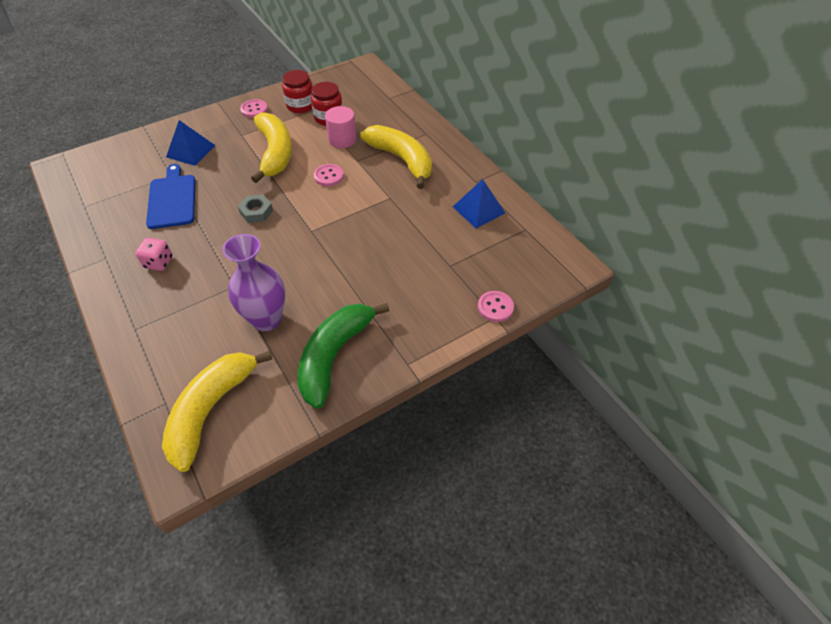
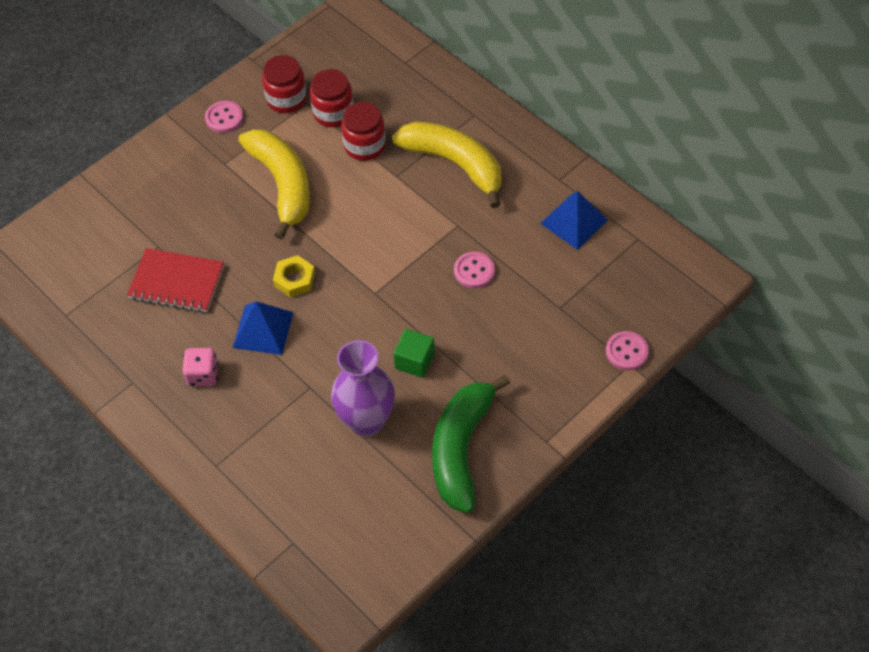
camera: 10 degrees left, 5 degrees up
blue cutting board [146,164,196,229] -> red notebook [127,248,224,312]
yellow banana [162,351,272,472] -> none
blue pyramid [166,120,215,166] -> blue pyramid moved to [233,301,294,355]
grey nut [238,194,273,223] -> yellow nut [273,255,315,297]
pink button [314,164,344,186] -> pink button moved to [454,252,495,288]
pink cylinder [325,106,357,148] -> red jar [341,102,386,161]
none -> green cube [393,329,435,378]

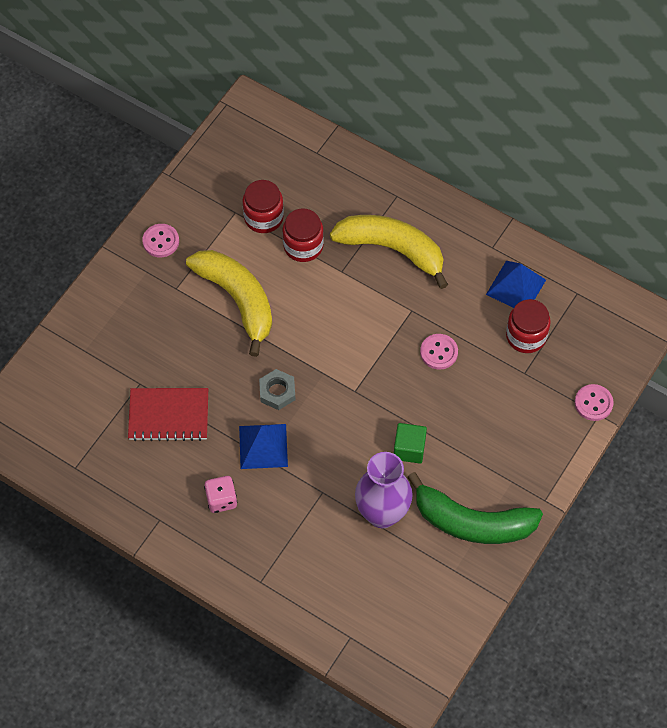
camera: 15 degrees left, 5 degrees up
red jar [262,55,307,113] -> red jar moved to [506,299,551,353]
yellow nut [273,255,315,297] -> grey nut [259,369,296,410]
green banana [432,375,510,513] -> green banana turned 75 degrees counterclockwise [407,472,543,544]

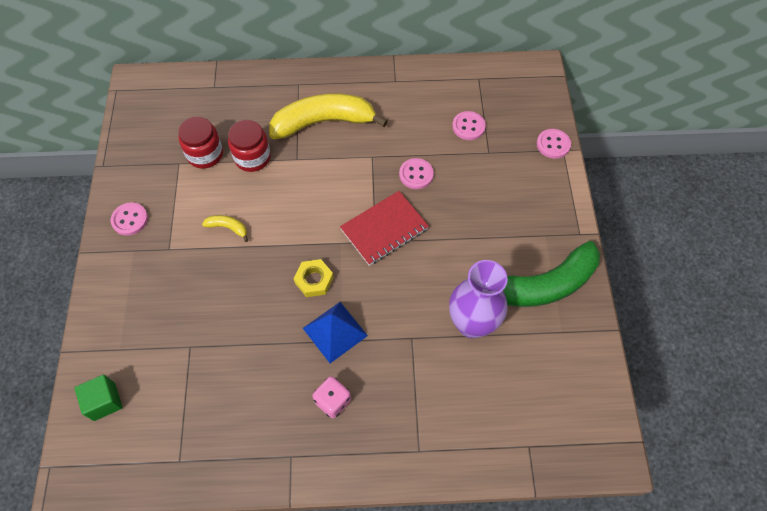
camera: 35 degrees left, 0 degrees up
red notebook [128,388,208,441] -> red notebook moved to [340,191,429,266]
yellow banana [186,250,272,357] -> yellow banana [202,215,248,242], size x0.40
grey nut [259,369,296,410] -> yellow nut [293,259,334,297]
green cube [394,423,427,464] -> green cube moved to [74,375,123,421]
blue pyramid [486,261,546,308] -> none
red jar [506,299,551,353] -> pink button [452,111,486,140]

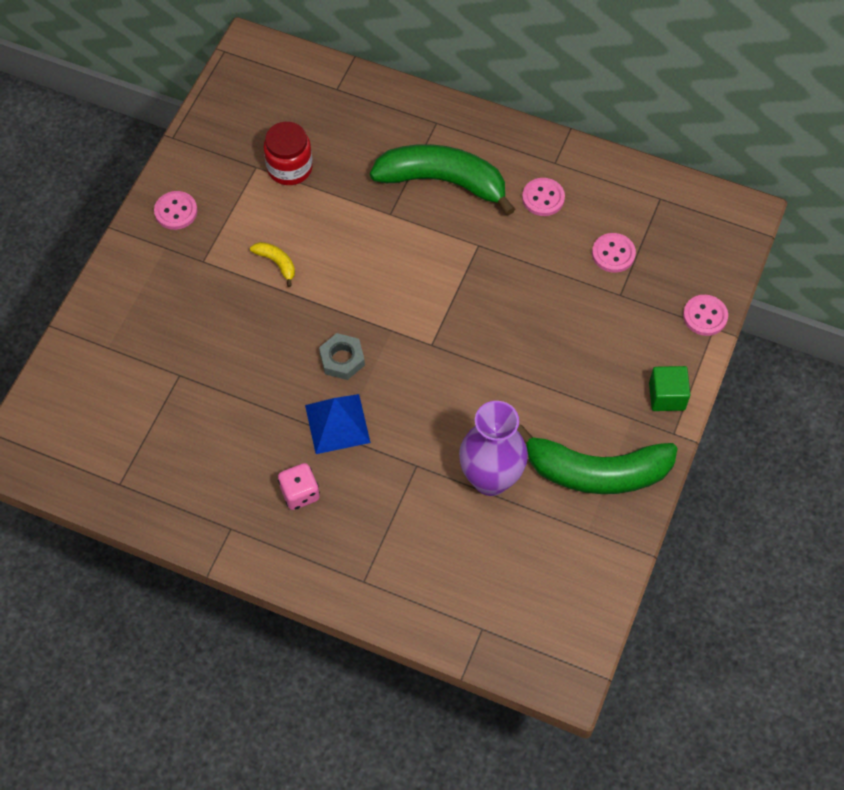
camera: 25 degrees right, 0 degrees up
green cube [74,375,123,421] -> green cube moved to [649,366,690,411]
red jar [228,120,271,172] -> none
yellow banana [269,93,388,139] -> green banana [370,144,515,215]
yellow nut [293,259,334,297] -> grey nut [319,333,365,380]
red notebook [340,191,429,266] -> none
pink button [399,158,434,189] -> pink button moved to [522,178,565,216]

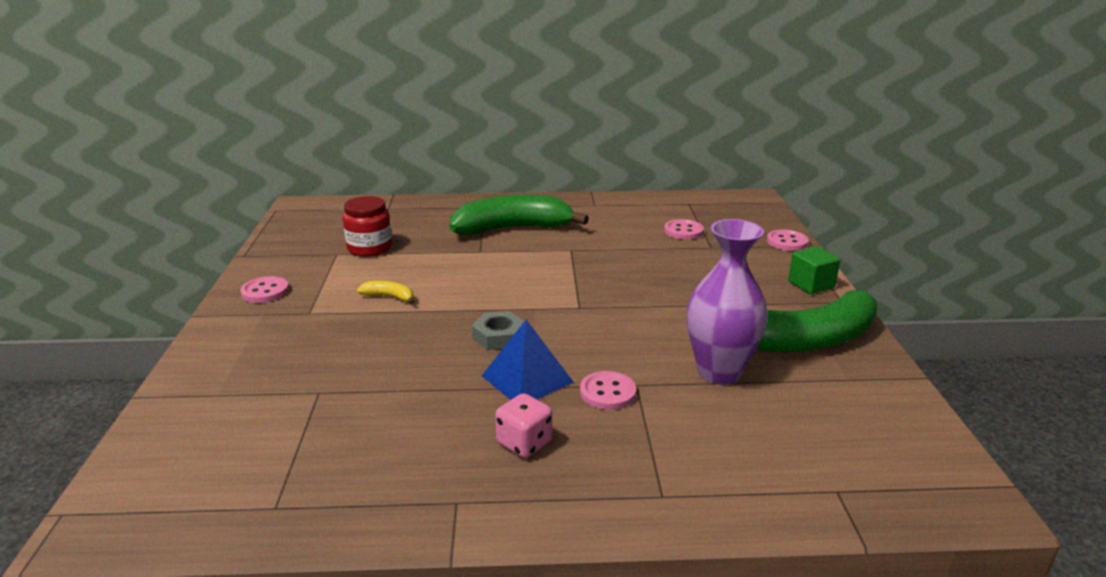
camera: 25 degrees left, 35 degrees down
pink button [522,178,565,216] -> pink button moved to [580,371,636,410]

